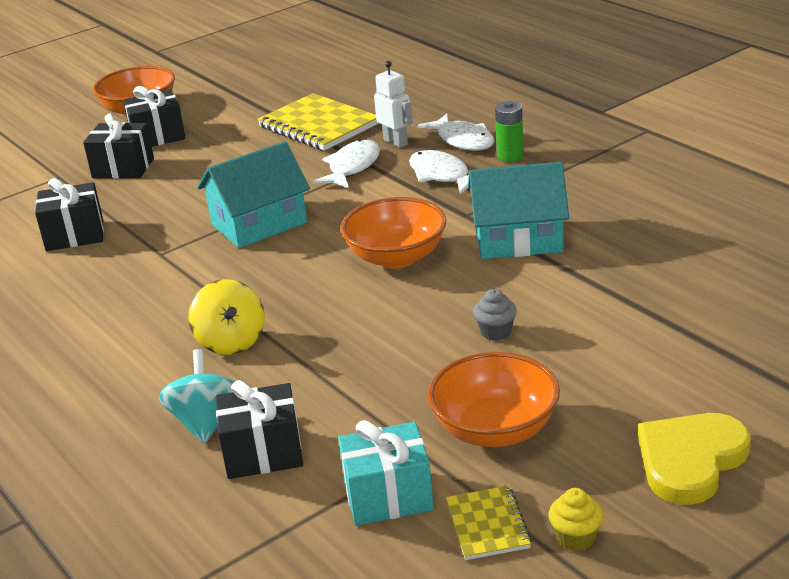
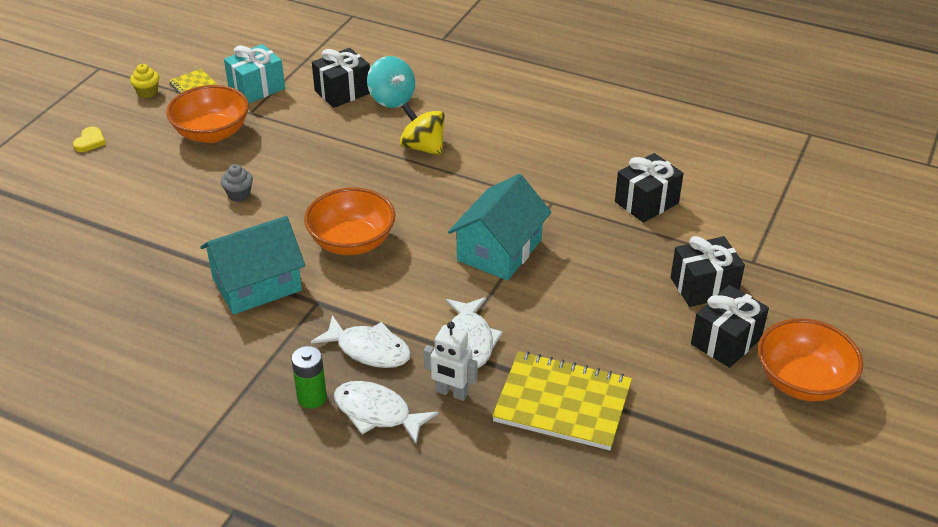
camera: 150 degrees right, 10 degrees up
yellow heart [638,413,751,505] -> yellow heart [73,127,106,152], size x0.47

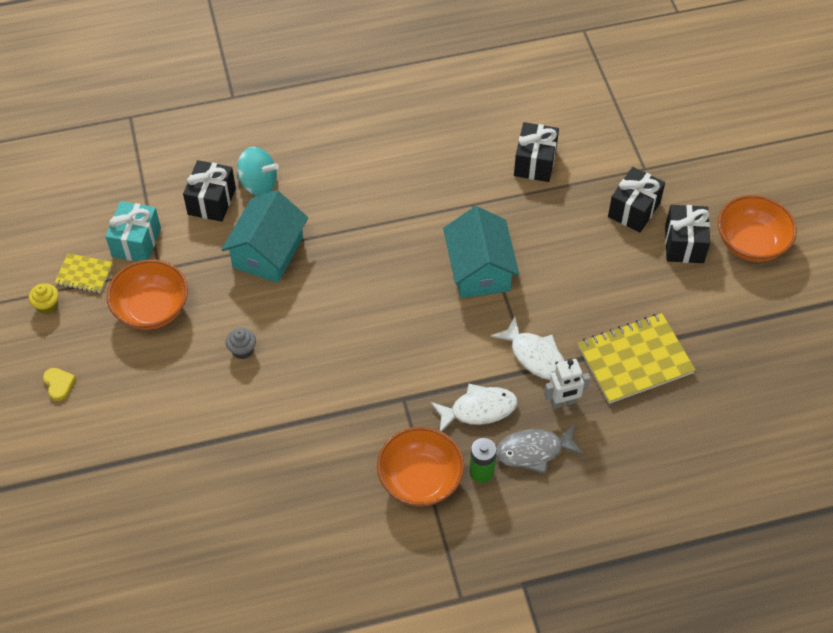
camera: 40 degrees left, 15 degrees up
turquoise house [200,216,305,315] -> turquoise house moved to [221,190,308,283]
orange bowl [304,188,396,255] -> orange bowl moved to [377,427,464,507]
white fish [333,381,438,444] -> grey fish [496,424,584,474]
yellow spinning top [400,103,445,156] -> none

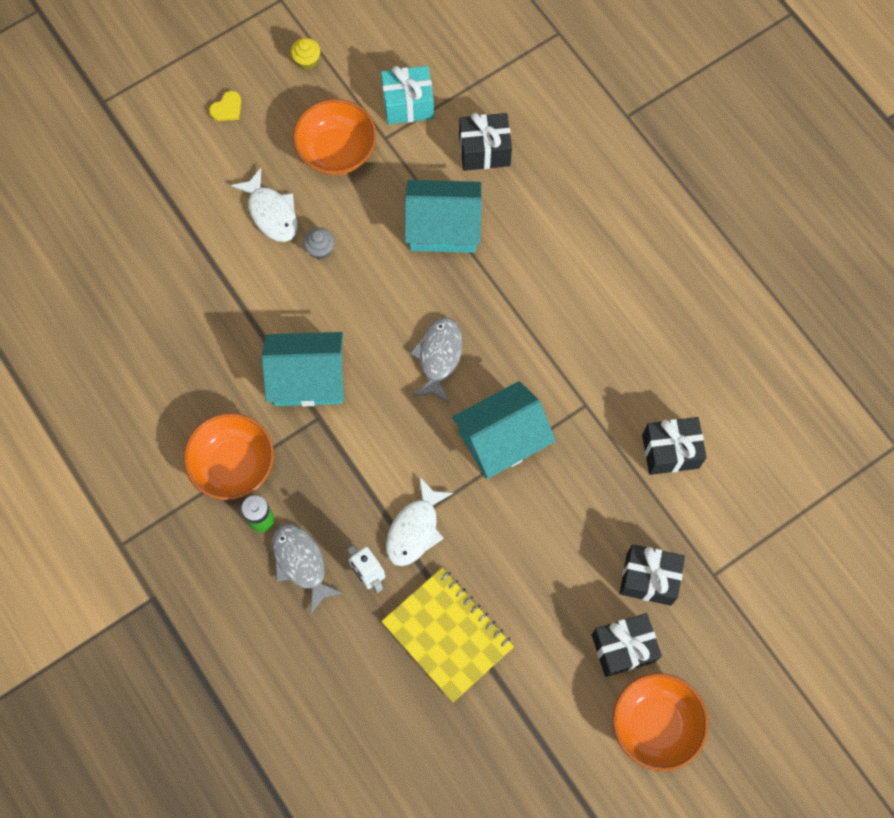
camera: 70 degrees right, 15 degrees up
yellow notebook [54,253,113,293] -> none
turquoise spinning top [237,147,279,196] -> none
white fish [430,384,518,432] -> white fish moved to [231,168,298,242]
none -> turquoise house [262,332,344,406]
none -> grey fish [410,317,462,403]

